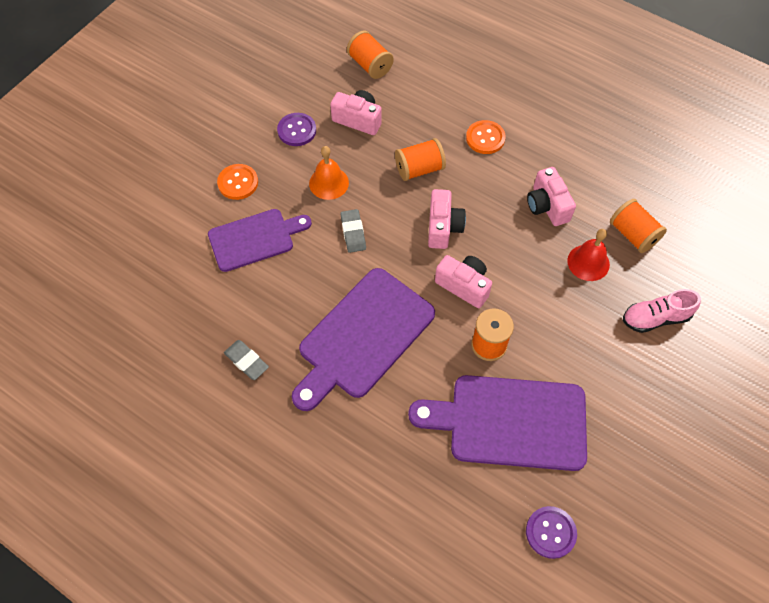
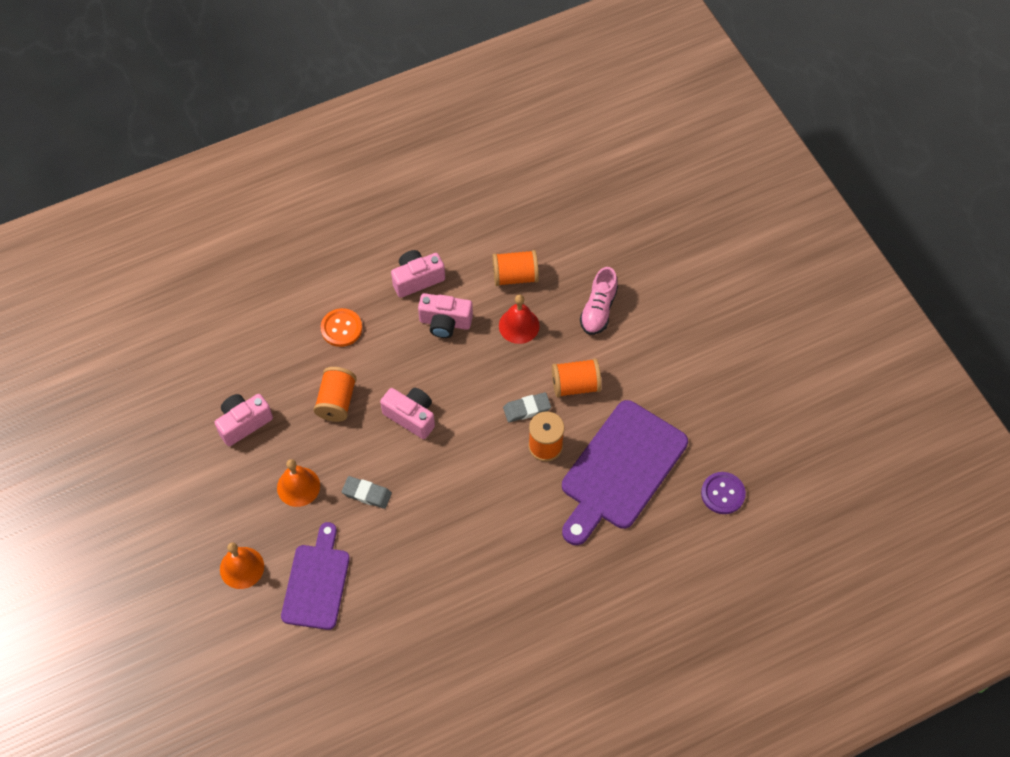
camera: 60 degrees left, 0 degrees up
orange button [217,164,258,200] -> orange bell [220,542,264,589]
grey eraser [224,340,269,380] -> grey eraser moved to [503,392,551,422]
purple button [277,113,316,146] -> none
purple cutting board [292,268,435,411] -> none
orange spool [347,31,394,79] -> orange spool moved to [552,358,602,397]
pink camera [435,255,492,308] -> pink camera moved to [391,250,445,298]

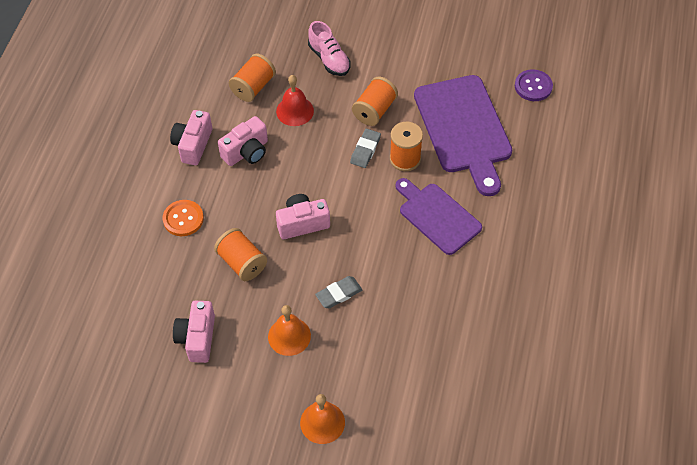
camera: 50 degrees left, 5 degrees down
purple cutting board [281,522,350,630] -> purple cutting board moved to [395,178,482,255]

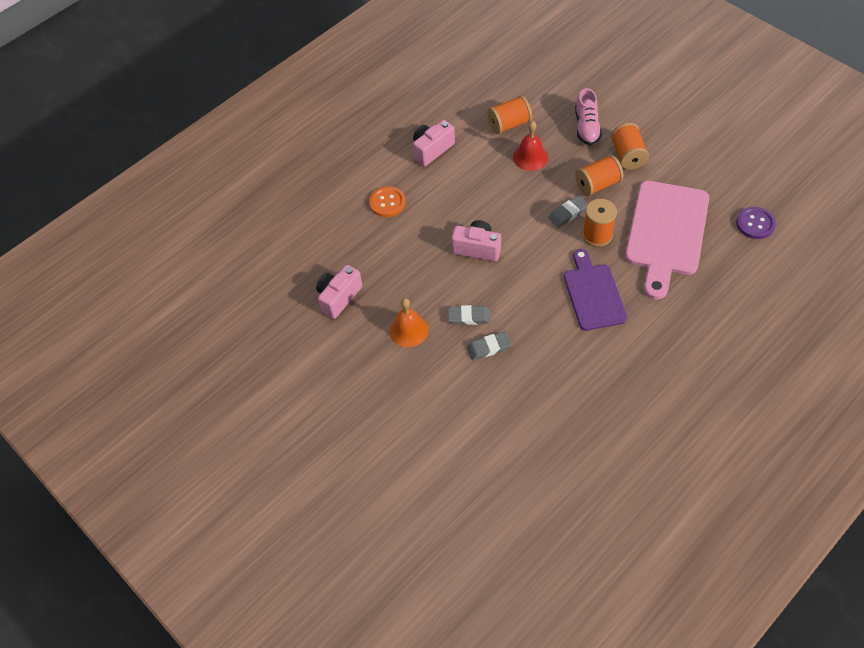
camera: 35 degrees right, 0 degrees up
orange spool [214,228,267,281] -> orange spool moved to [611,123,649,170]
pink camera [218,116,268,166] -> none
orange bell [300,394,345,444] -> none
purple cutting board [414,75,512,196] -> pink cutting board [625,181,709,300]
none -> grey eraser [466,331,512,360]

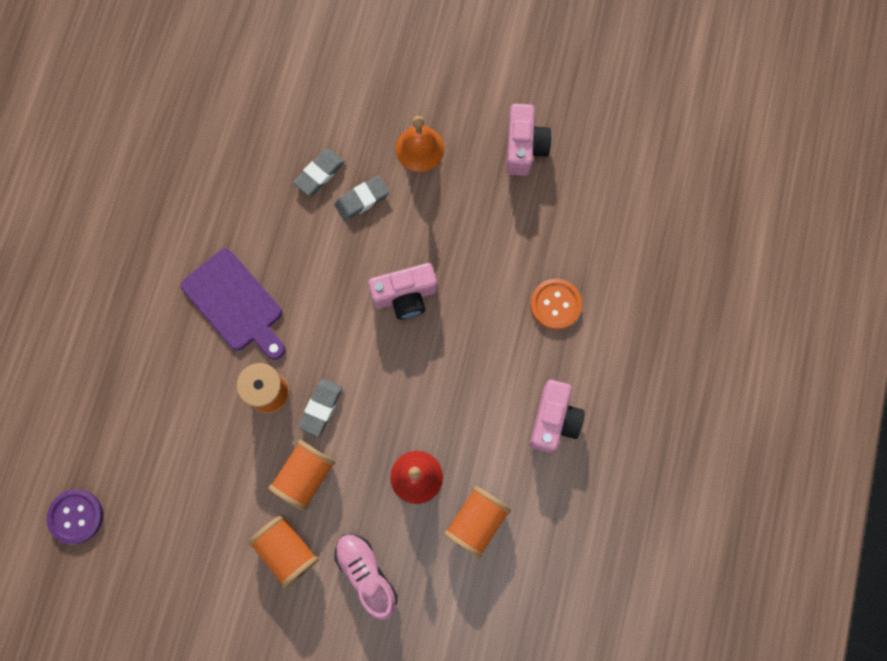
camera: 145 degrees right, 20 degrees up
pink cutting board [625,181,709,300] -> none

